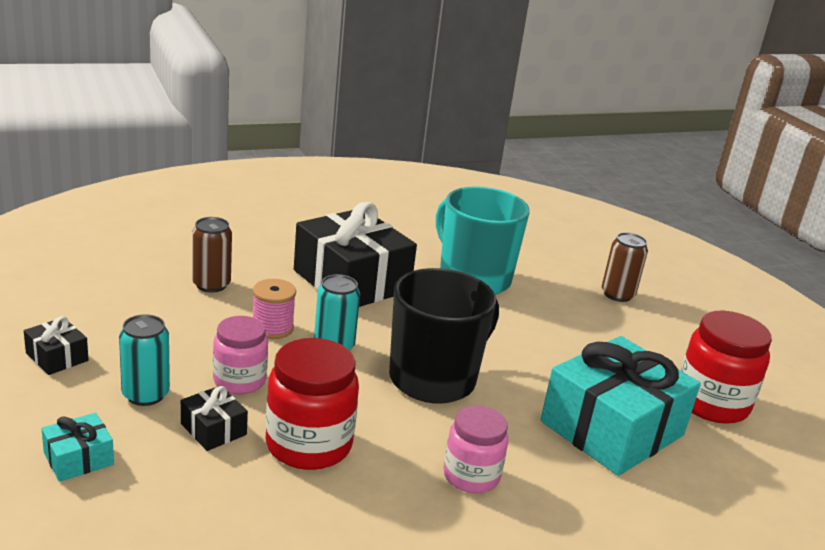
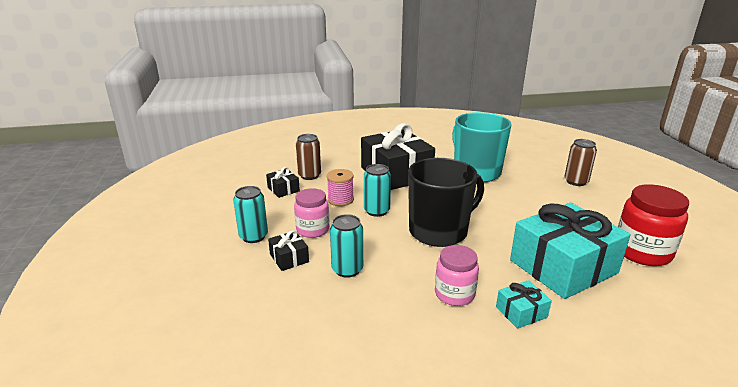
camera: 15 degrees right, 0 degrees up
black gift [24,316,88,375] -> black gift moved to [266,167,300,198]
turquoise gift [41,413,114,482] -> turquoise gift moved to [496,280,552,329]
red jar [266,338,359,470] -> turquoise can [330,214,363,278]

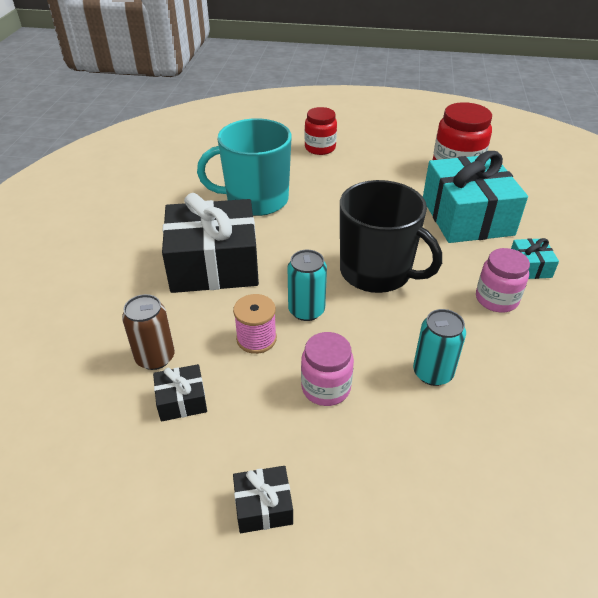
camera: 70 degrees left, 15 degrees up
turquoise can [233,186,268,243] -> none
black gift [268,230,309,271] -> black gift moved to [233,466,293,533]
black mug [408,158,484,247] -> black mug turned 135 degrees clockwise [340,180,442,293]
brown can [564,139,597,186] -> red jar [305,107,337,155]

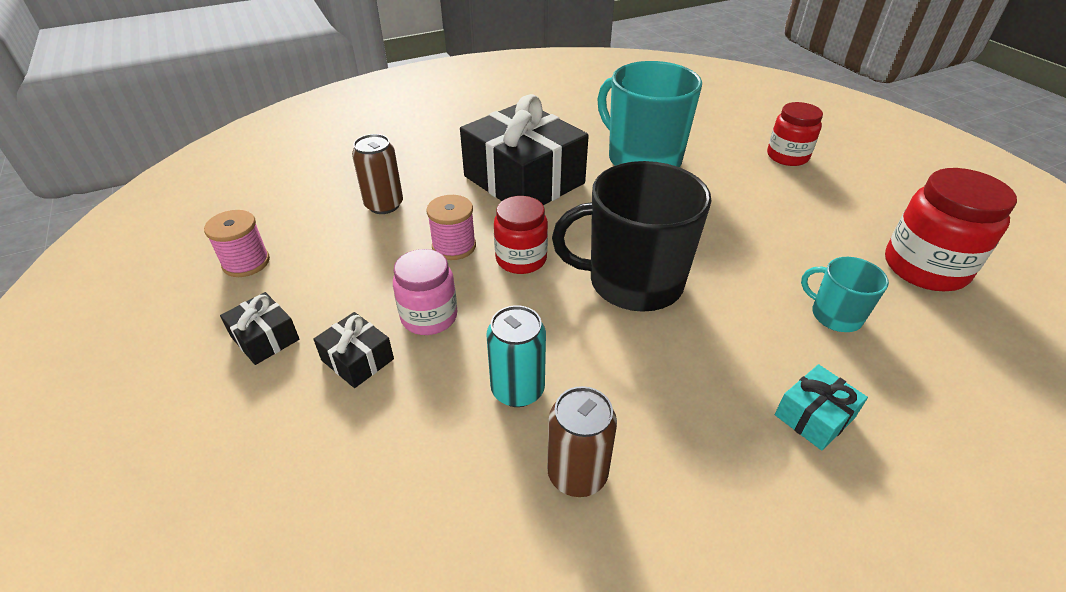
camera: 55 degrees right, 0 degrees up
black gift [153,364,207,422] -> black gift moved to [313,312,394,388]
turquoise can [288,250,327,321] -> red jar [494,196,548,274]
black mug [340,180,442,293] -> black mug turned 90 degrees clockwise [552,161,712,312]
turquoise gift [423,151,528,243] -> turquoise mug [801,257,889,332]
pink jar [476,248,530,312] -> none
none -> pink spool [204,210,270,277]
none -> brown can [547,386,617,497]

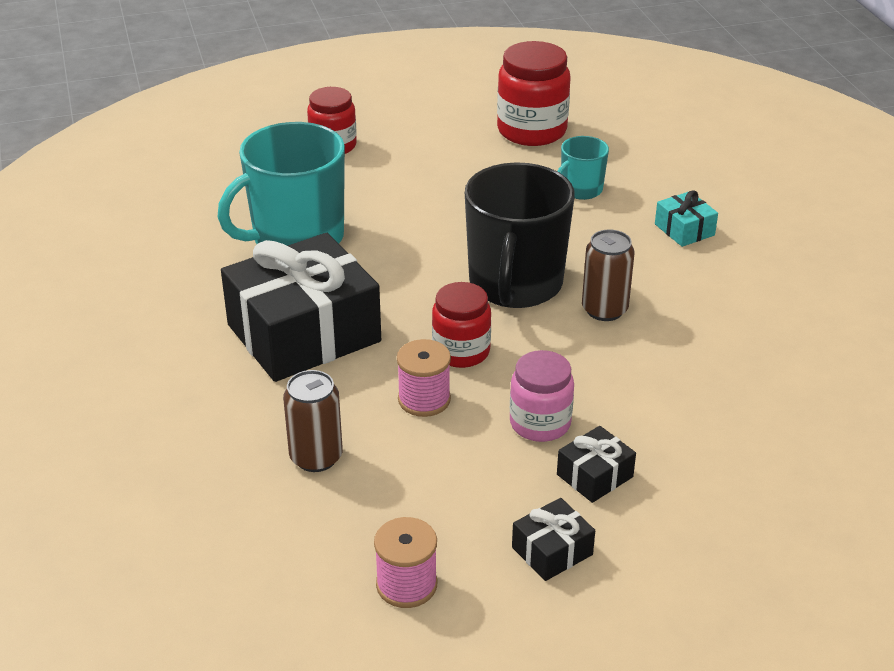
camera: 80 degrees left, 5 degrees down
turquoise can [486,305,546,407] -> none
brown can [547,386,617,497] -> brown can moved to [582,229,635,321]

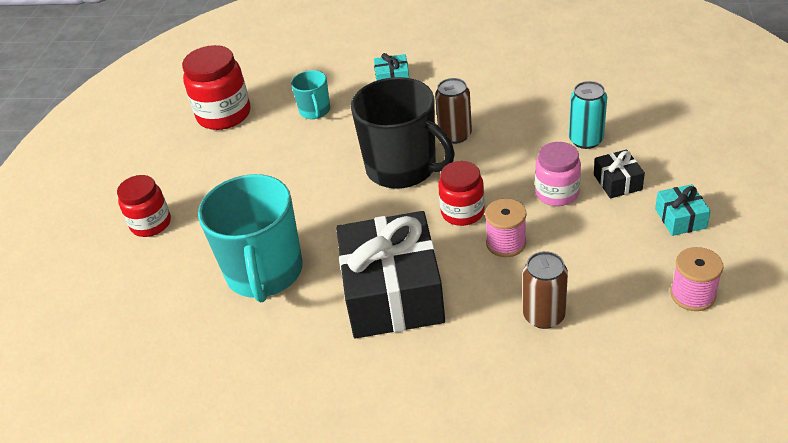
camera: 60 degrees left, 5 degrees up
black gift [512,498,595,581] -> turquoise gift [655,184,711,236]
none -> turquoise can [569,81,607,149]

